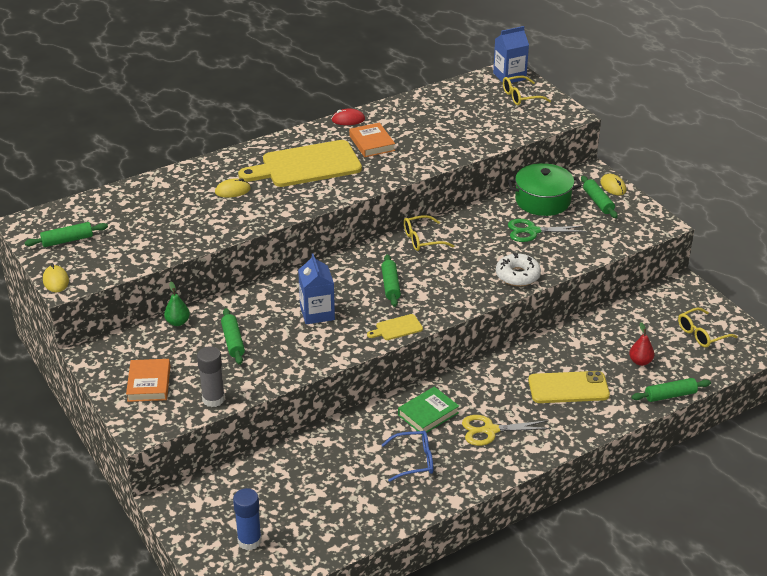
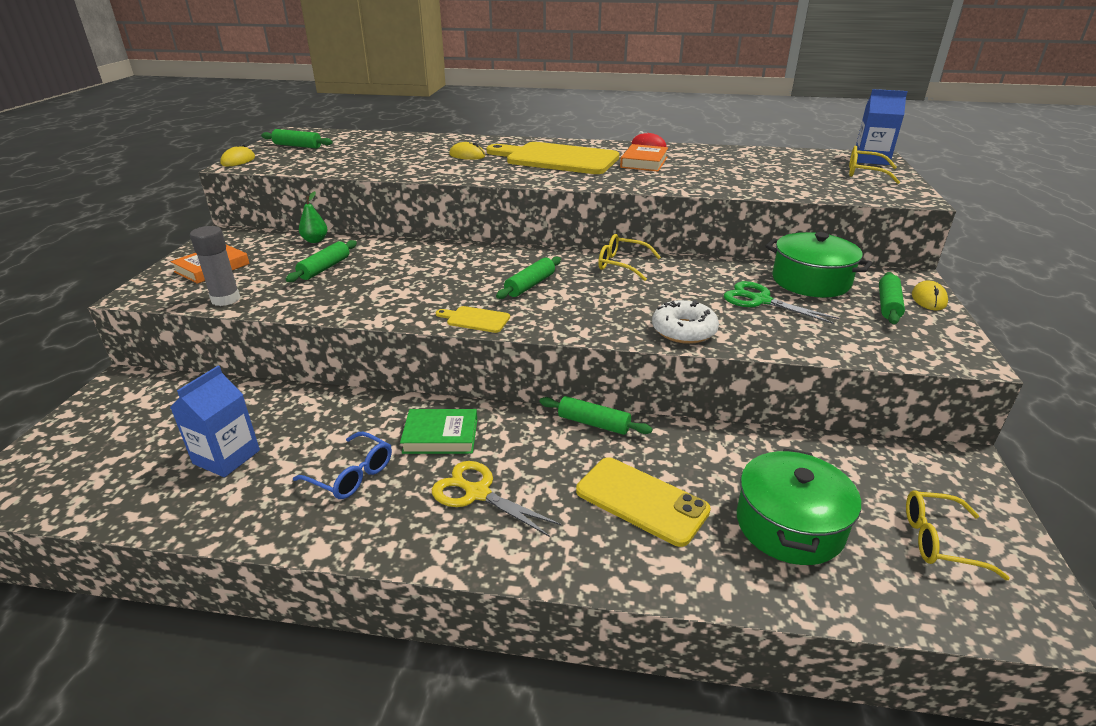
camera: 40 degrees right, 5 degrees down
blue glue stick [233,488,262,550] -> none
blue carton [298,254,335,324] -> blue carton moved to [170,366,260,477]
red pear [629,322,654,366] -> green pot [737,448,861,565]
green rolling pin [632,378,711,402] -> green rolling pin moved to [540,396,652,435]

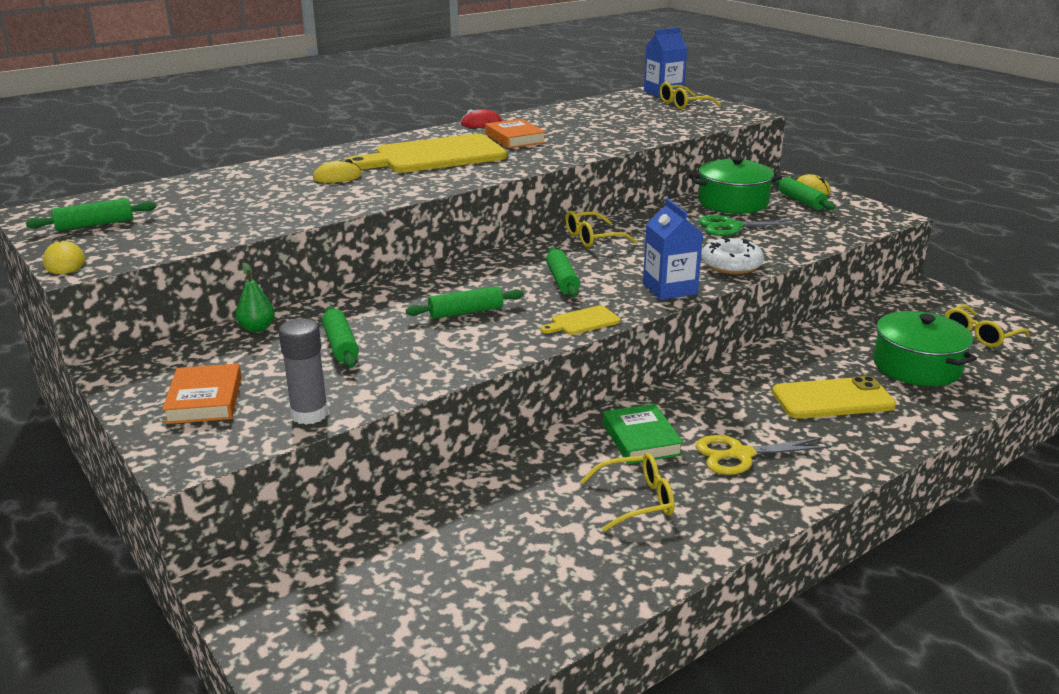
camera: 45 degrees left, 5 degrees down
blue carton [170,366,260,477] -> blue carton moved to [643,198,703,300]
blue glasses [293,432,392,499] -> yellow glasses [581,453,675,532]
green book [400,409,477,454] -> green book turned 60 degrees counterclockwise [603,404,683,464]
green rolling pin [540,396,652,435] -> green rolling pin moved to [406,286,524,319]

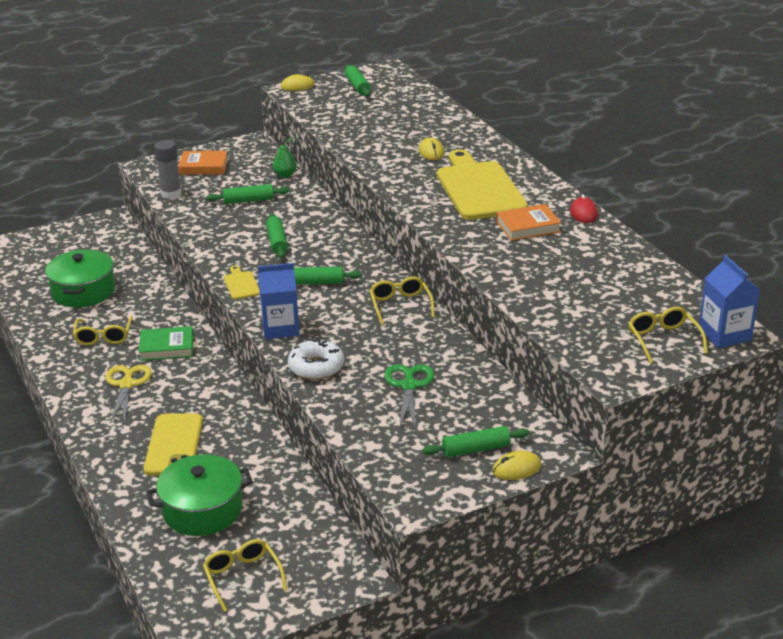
camera: 100 degrees right, 5 degrees up
green pot [689,156,782,214] -> green pot moved to [45,249,115,307]

